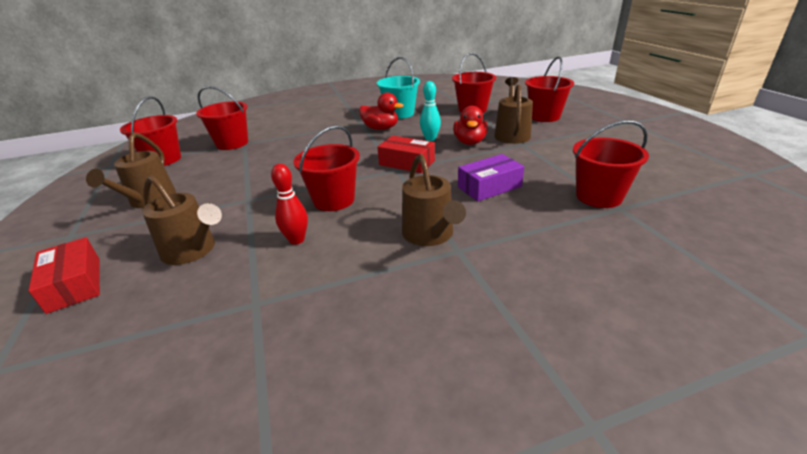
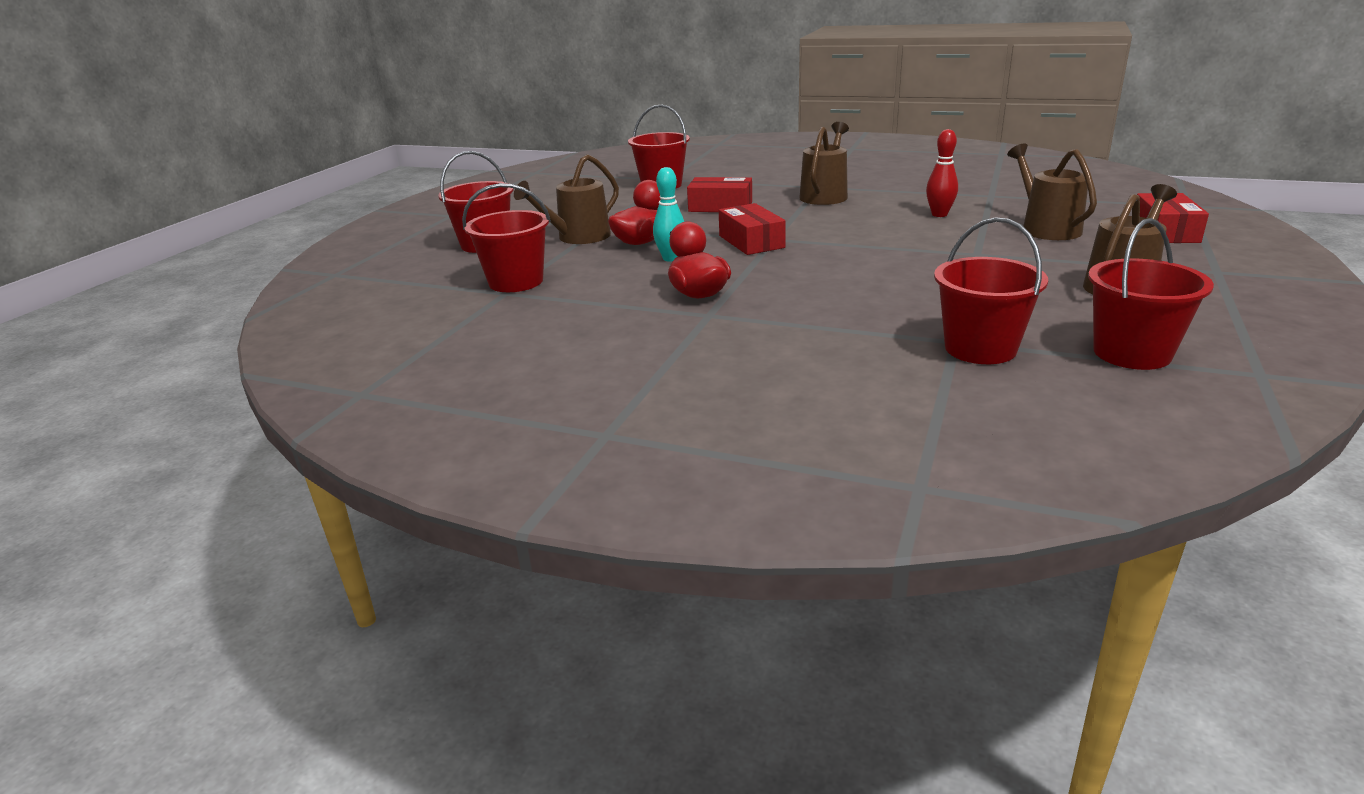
camera: 140 degrees left, 5 degrees down
red bucket [293,125,360,211] -> none
turquoise bucket [377,57,420,119] -> none
purple box [458,154,524,202] -> red box [687,177,752,212]

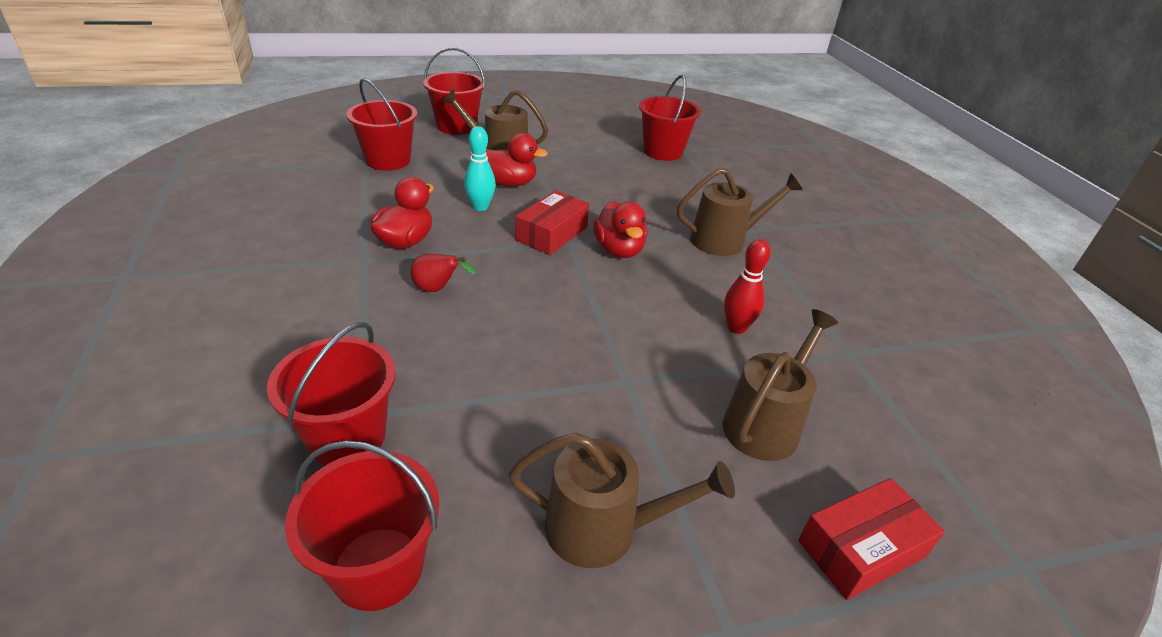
camera: 50 degrees right, 10 degrees up
red box [687,177,752,212] -> none
none -> red pear [411,253,476,292]
none -> red duck [593,201,647,258]

